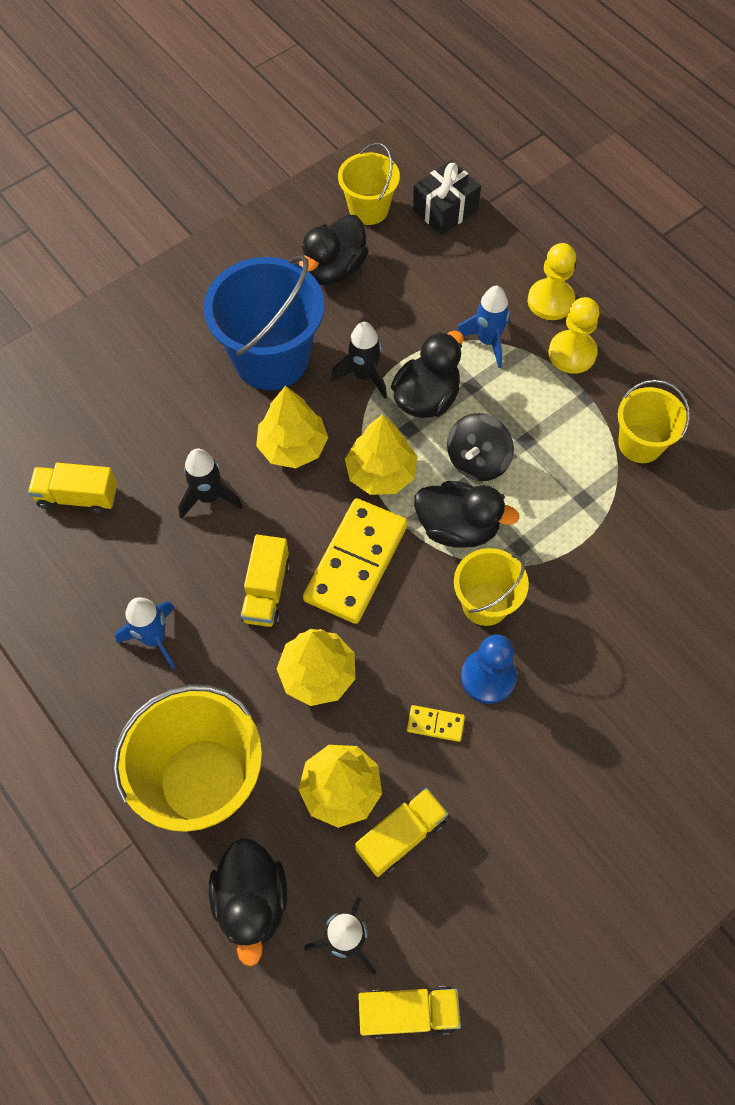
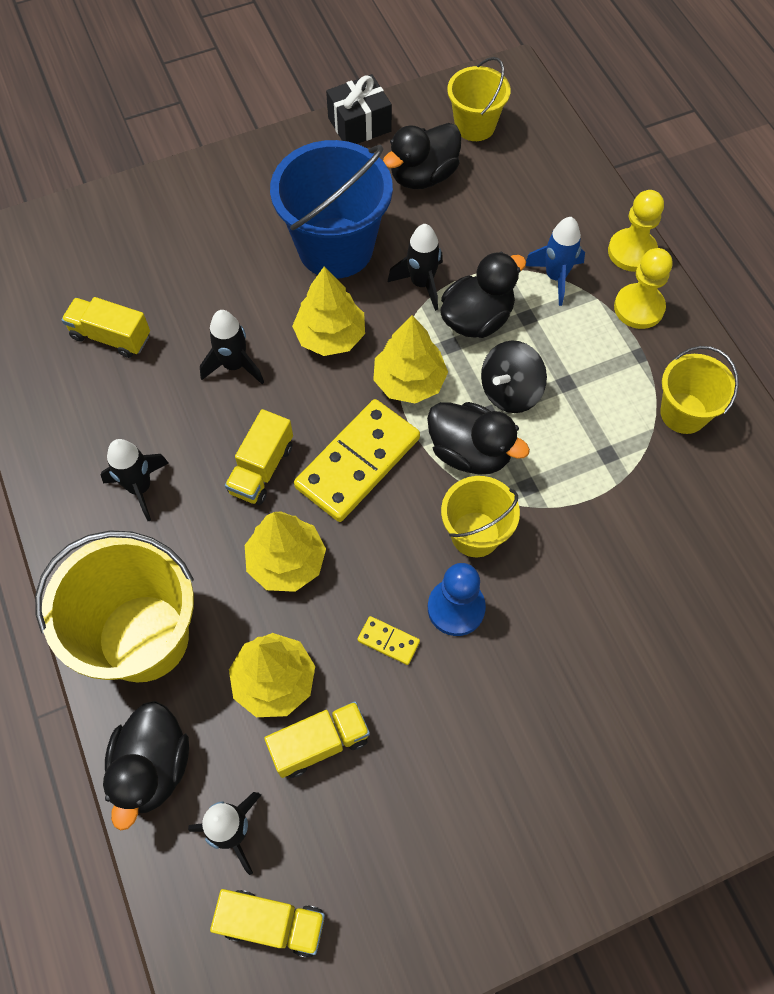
camera: 15 degrees right, 0 degrees up
blue rocket [115,597,175,669] -> black rocket [101,439,168,521]
black gift [413,160,481,235] -> black gift moved to [326,74,392,144]

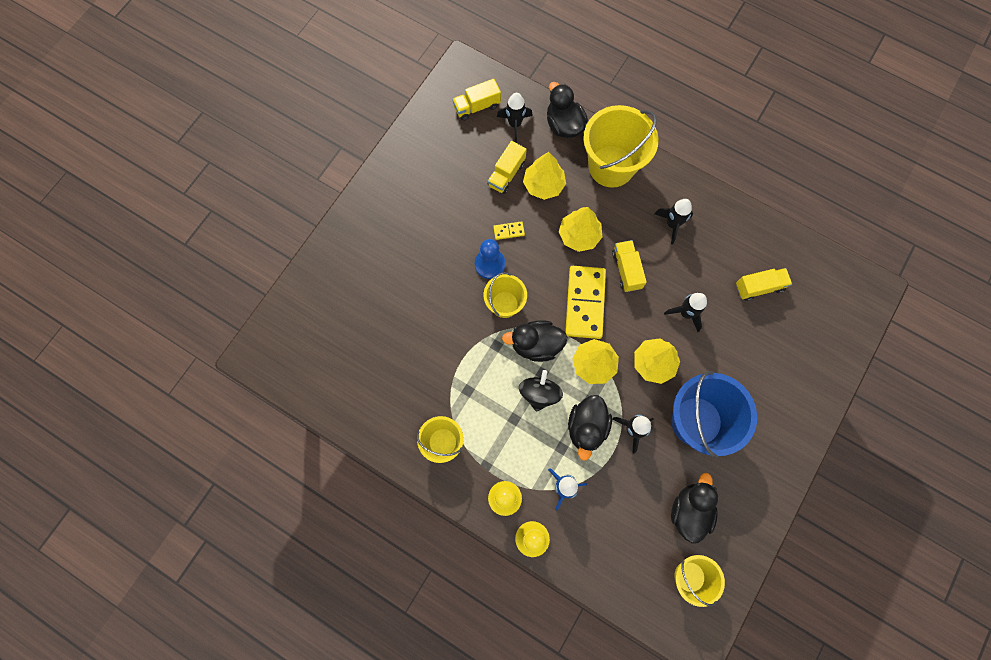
camera: 145 degrees right, 10 degrees up
black gift [326,74,392,144] -> none

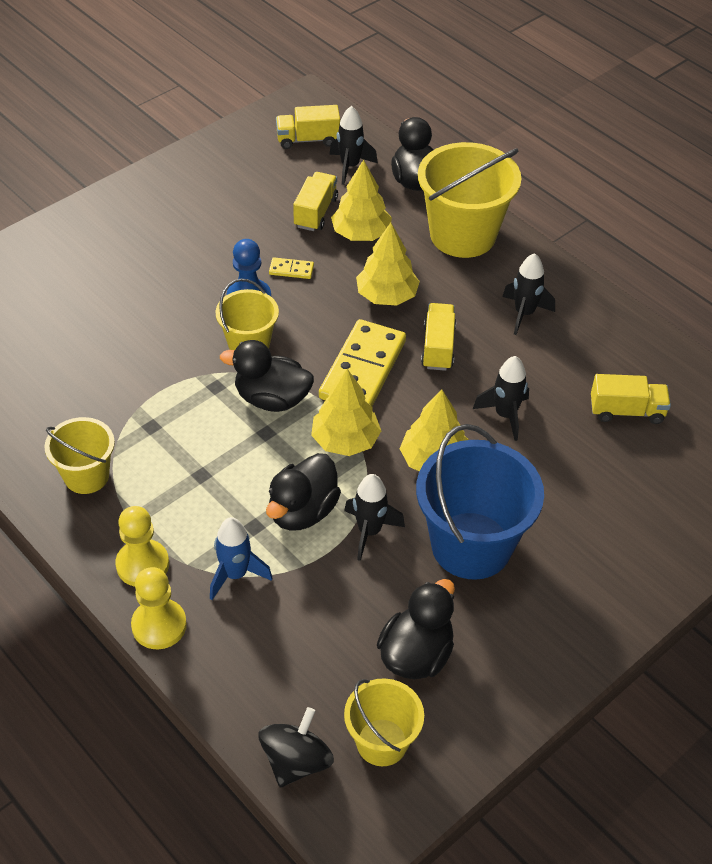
camera: 15 degrees right, 25 degrees down
yellow truck [488,141,527,194] -> yellow truck turned 150 degrees clockwise [293,172,338,231]
black spinning top [519,370,563,412] -> black spinning top moved to [258,707,334,787]

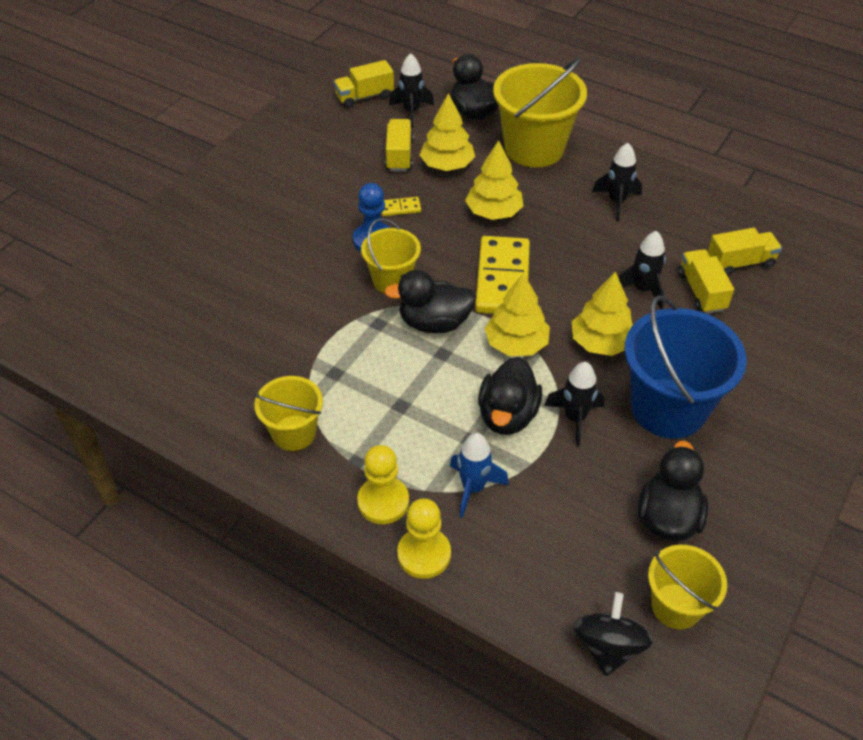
camera: 15 degrees left, 0 degrees up
yellow truck [421,303,456,371] -> yellow truck moved to [678,249,734,314]

